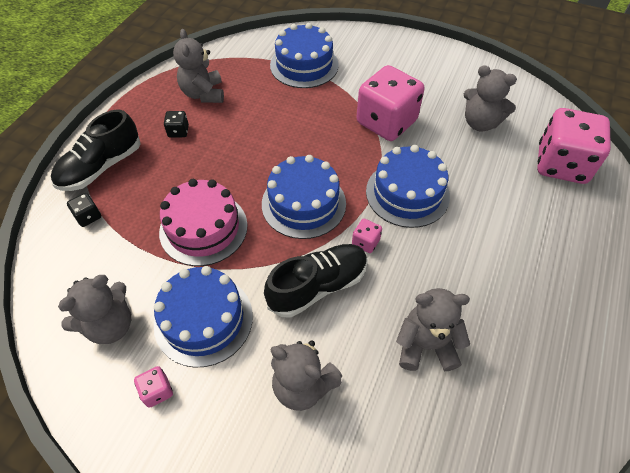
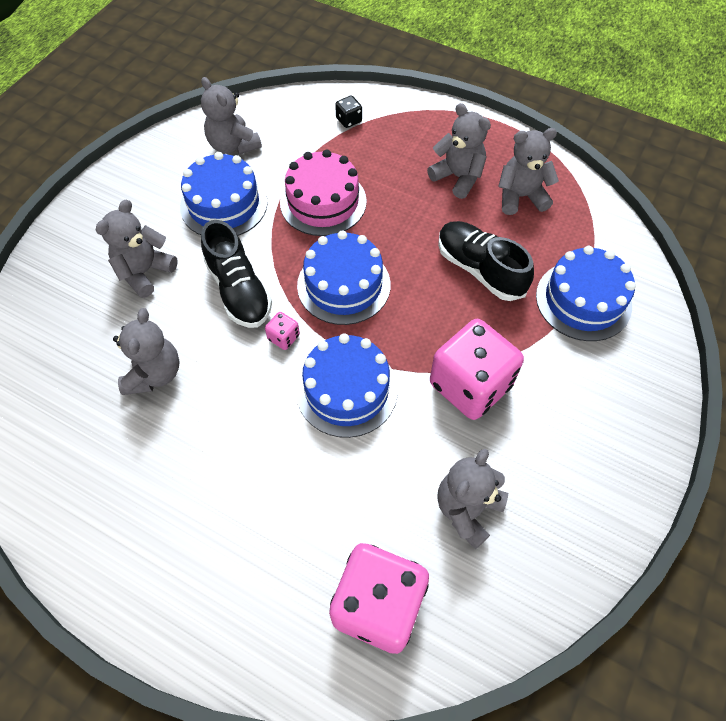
camera: 95 degrees right, 5 degrees up
black shoe [51,109,141,191] -> black shoe moved to [438,221,534,301]
pink dice [134,366,173,408] -> none
black dice [164,111,189,138] -> grey teddy bear [427,103,491,199]

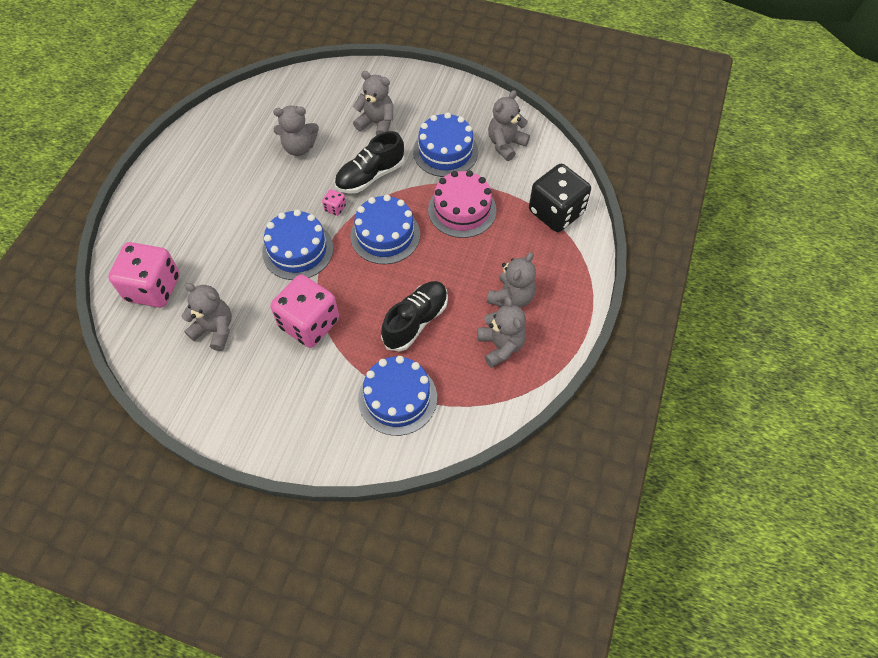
camera: 80 degrees right, 0 degrees up
black dice [335,95,362,128] -> black dice [529,164,591,232], size x2.46

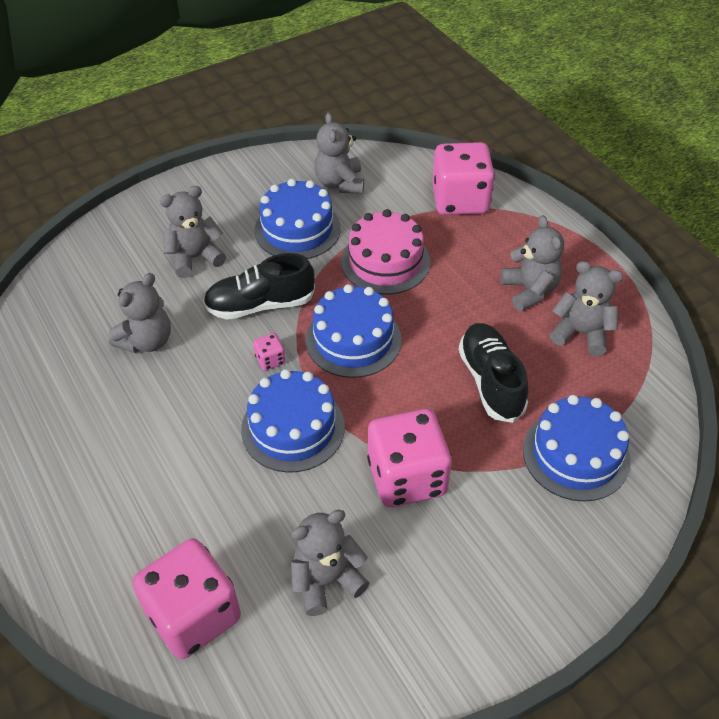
camera: 50 degrees left, 10 degrees down
black shoe [334,131,405,194] -> black shoe turned 75 degrees clockwise [203,253,315,319]
black dice [529,164,591,232] -> pink dice [432,142,495,215]

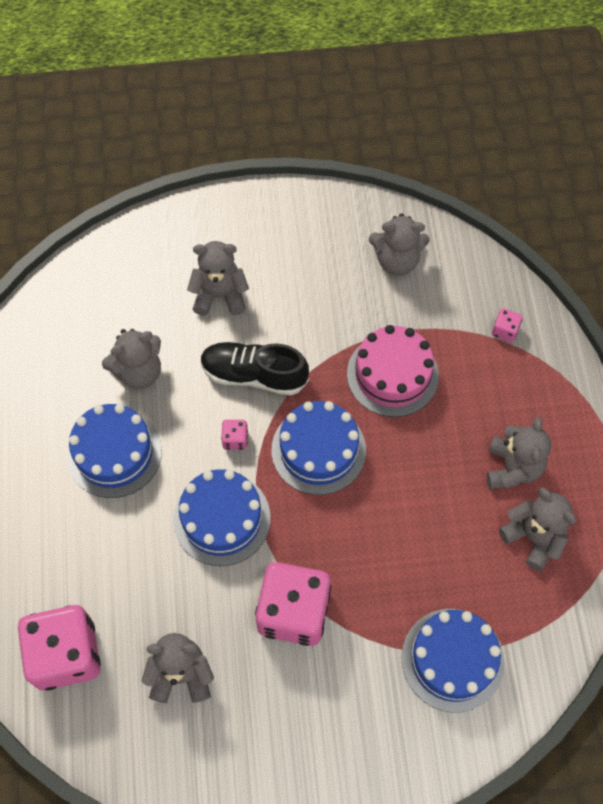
camera: 25 degrees right, 15 degrees up
blue cake [254,179,341,259] -> blue cake moved to [67,404,162,498]
grey teddy bear [315,112,364,194] -> grey teddy bear turned 105 degrees counterclockwise [369,213,430,276]
pink dice [432,142,495,215] -> pink dice [492,309,522,342], size x0.41
black shoe [458,323,528,423] -> none

